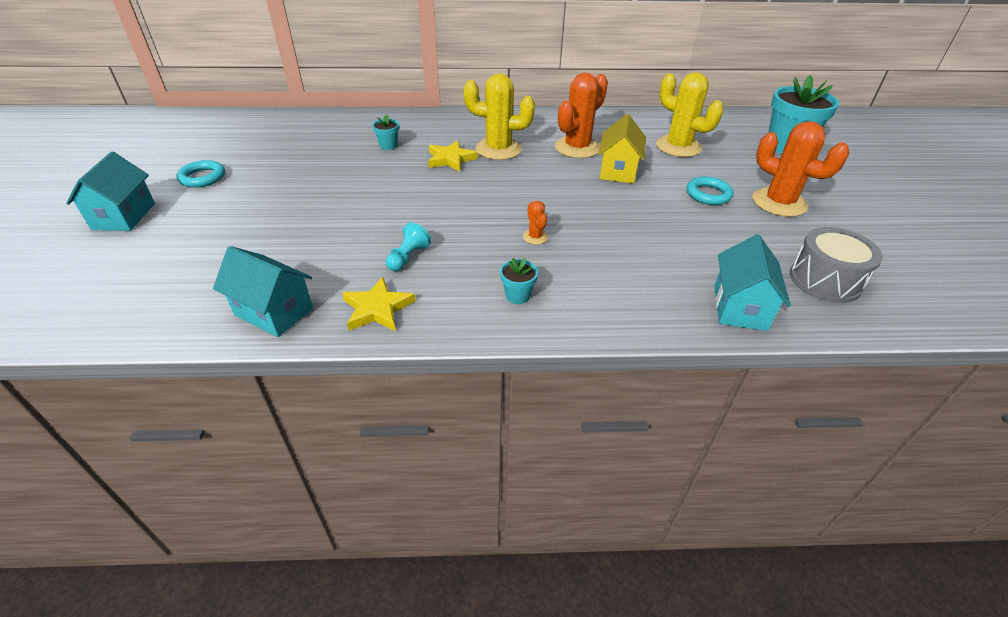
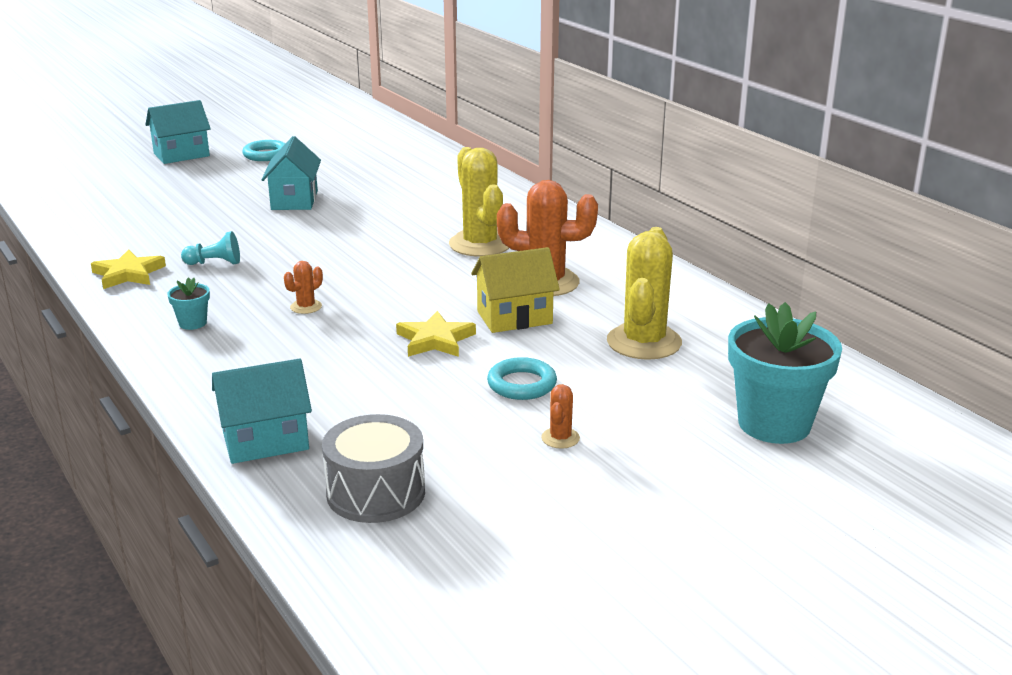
camera: 60 degrees right, 15 degrees down
turquoise house [213,246,313,337] -> turquoise house moved to [261,136,321,210]
turquoise flower pot [372,114,399,150] -> none
yellow star [428,140,478,172] -> yellow star moved to [396,311,476,357]
orange cactus [752,121,849,217] -> orange cactus [541,384,580,449], size x0.45

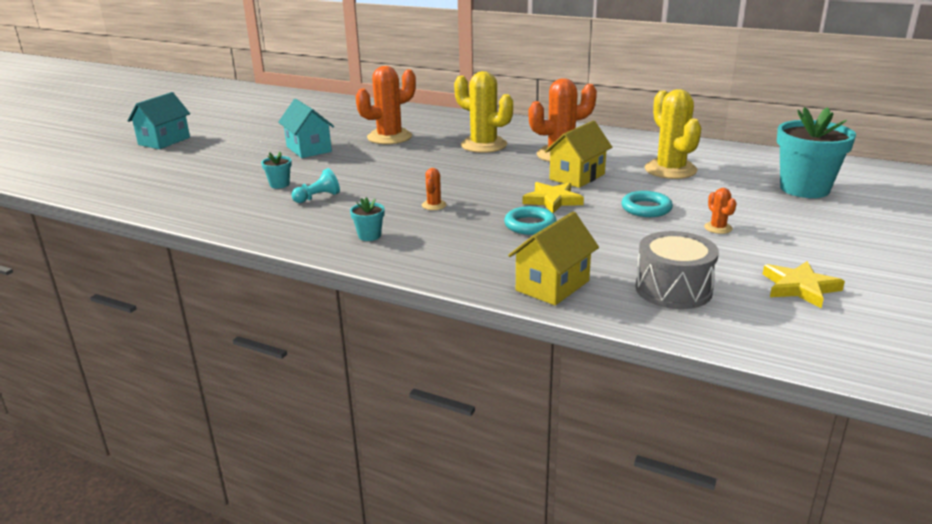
camera: 30 degrees left, 0 degrees up
yellow star [91,249,166,289] -> yellow star moved to [763,261,845,308]
turquoise house [212,359,312,464] -> yellow house [508,212,599,305]
turquoise ring [242,140,285,161] -> turquoise ring moved to [504,206,556,235]
none -> turquoise flower pot [261,151,292,189]
none -> orange cactus [356,66,416,144]

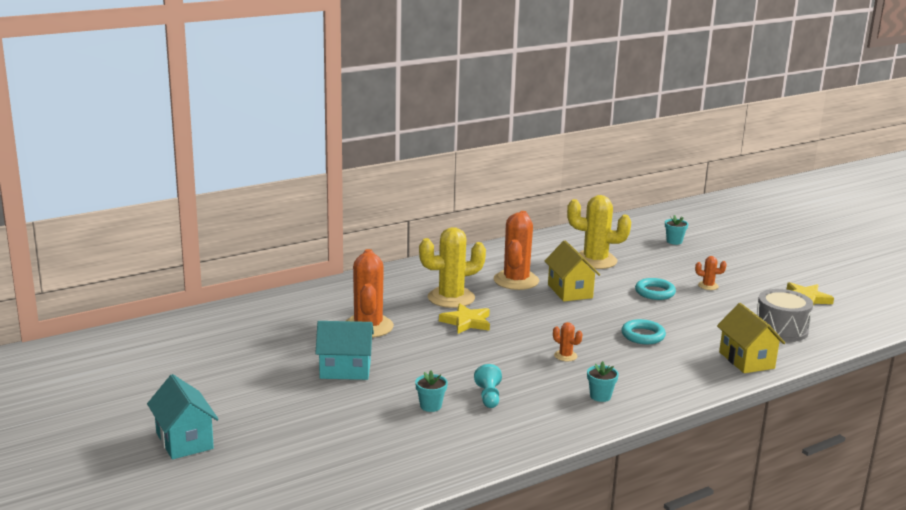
camera: 60 degrees left, 5 degrees down
yellow star [523,182,584,213] -> yellow star moved to [439,303,490,334]
turquoise flower pot [777,107,856,198] -> turquoise flower pot [665,215,688,245], size x0.44

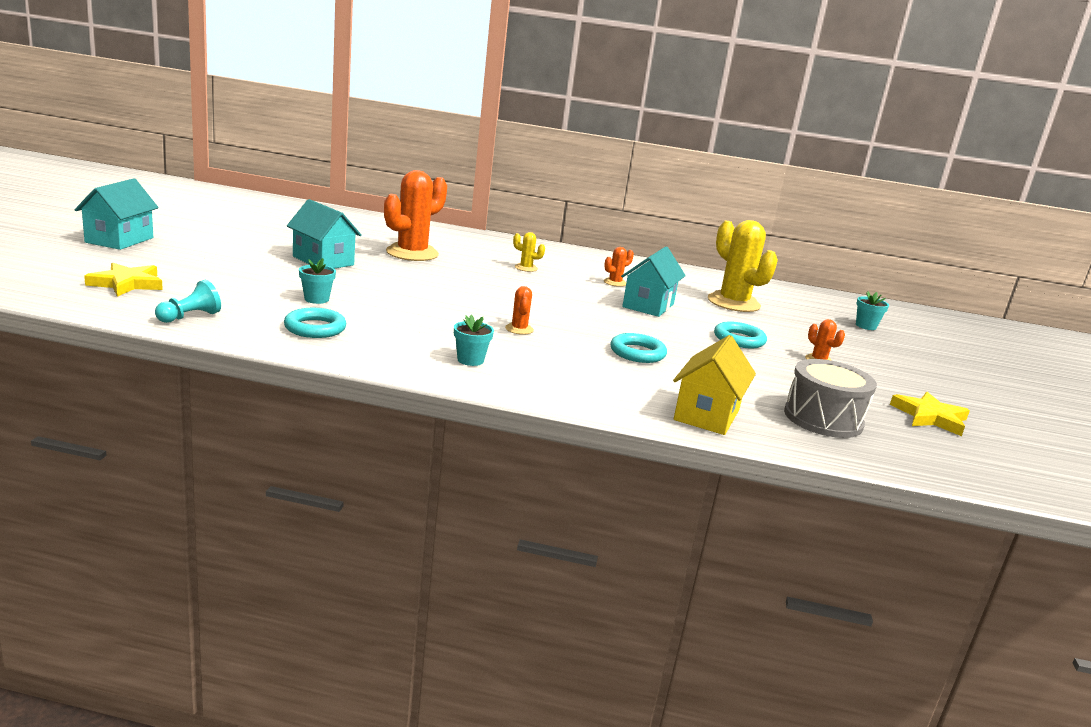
camera: 40 degrees right, 0 degrees up
yellow cactus [419,227,486,308] -> yellow cactus [513,232,545,272], size x0.45
yellow star [439,303,490,334] -> yellow star moved to [84,263,163,297]
turquoise pawn [474,364,502,408] -> turquoise pawn moved to [155,280,221,323]
orange cactus [494,211,539,290] -> orange cactus [604,247,634,287], size x0.45
yellow house [545,240,600,301] -> turquoise house [621,246,686,317]
none -> turquoise ring [284,308,346,338]

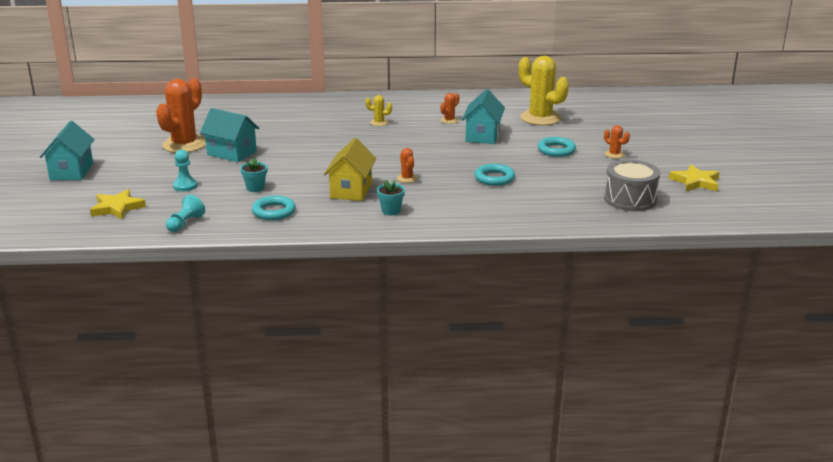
camera: 10 degrees left, 5 degrees up
orange cactus [384,170,447,261] -> orange cactus moved to [156,78,206,153]
yellow house [673,335,756,435] -> yellow house moved to [324,138,377,201]
turquoise flower pot [856,292,889,330] -> none
none -> turquoise pawn [173,149,197,191]

